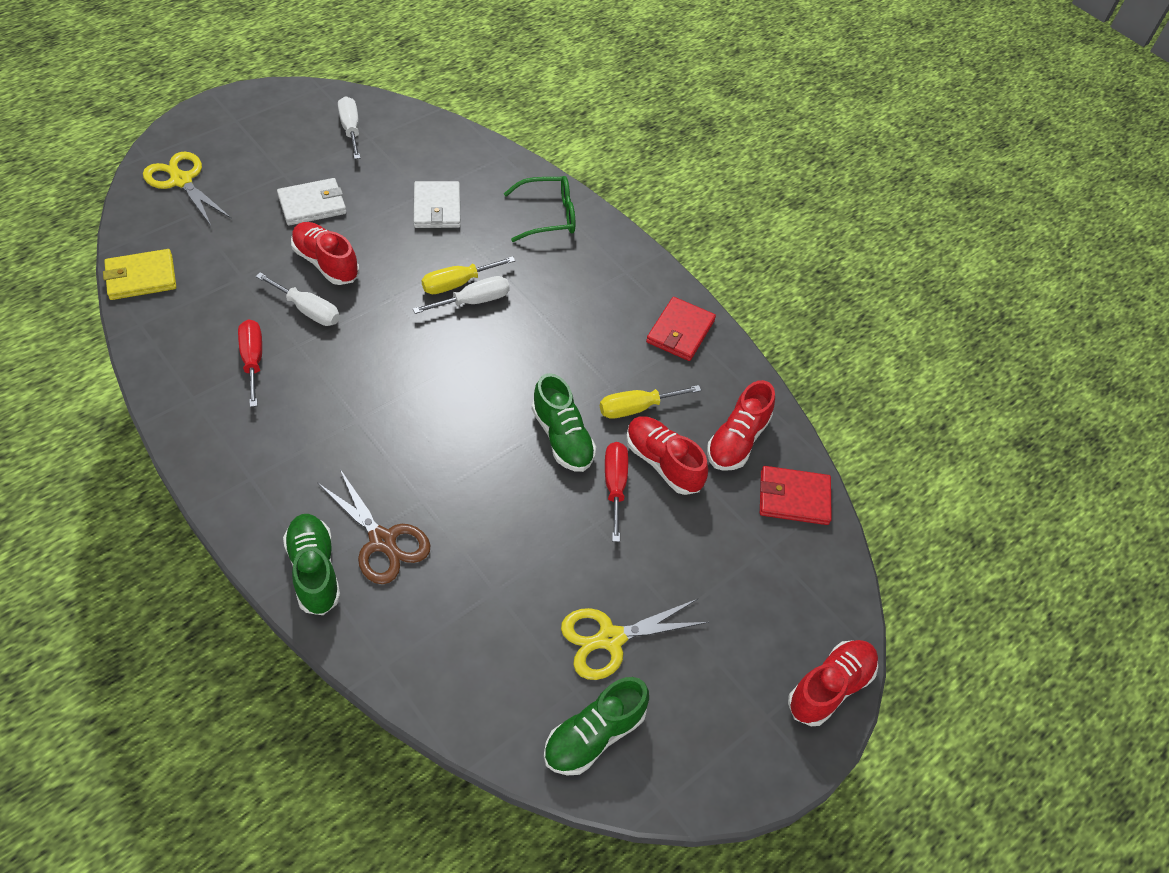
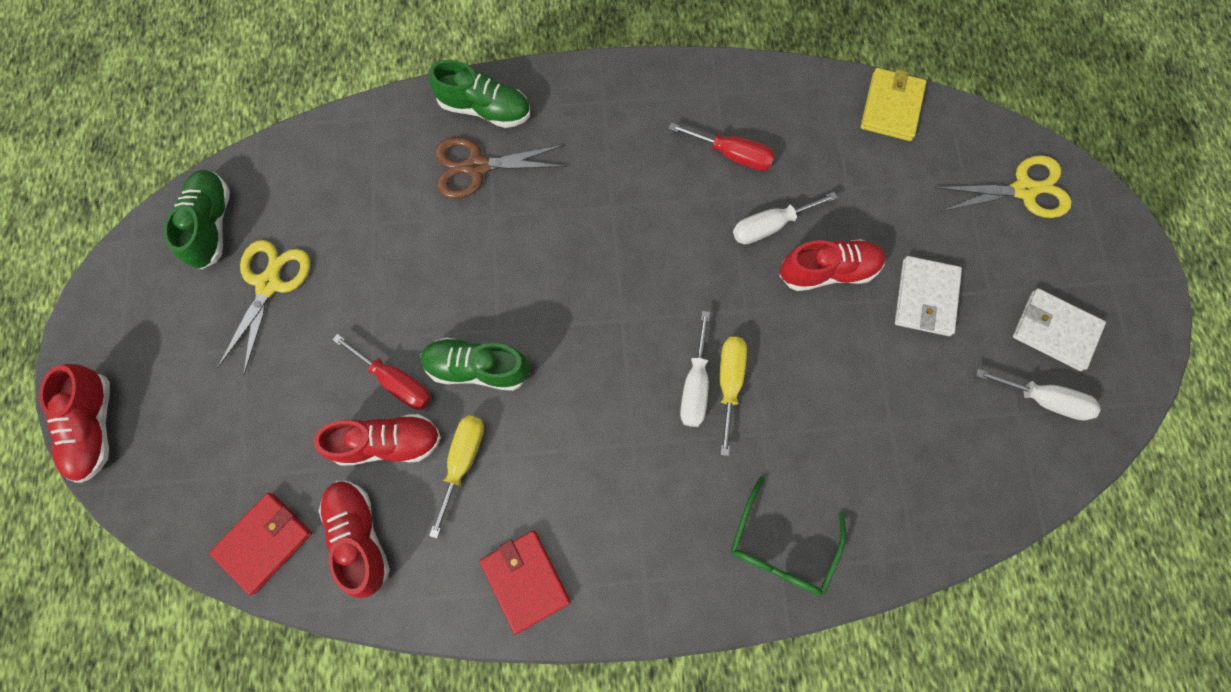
camera: 130 degrees right, 20 degrees up
white wallet [413,181,461,228] -> white wallet moved to [1013,288,1106,371]

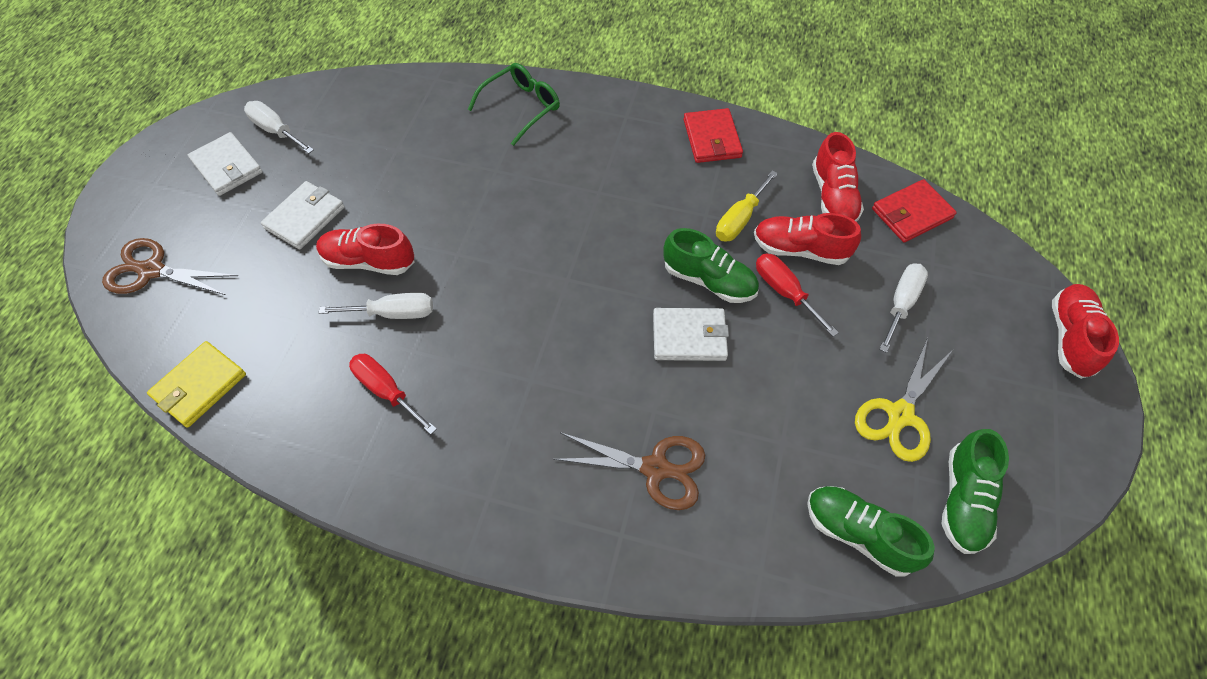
camera: 160 degrees left, 15 degrees down
green shoe [429,60,530,128] -> green shoe moved to [807,486,935,577]
white screwdriver [680,311,710,427] -> white screwdriver moved to [879,263,928,353]
yellow screwdriver [720,337,747,456] -> none
yellow scissors [935,155,1072,218] -> brown scissors [102,238,238,295]
none -> white wallet [653,308,729,361]

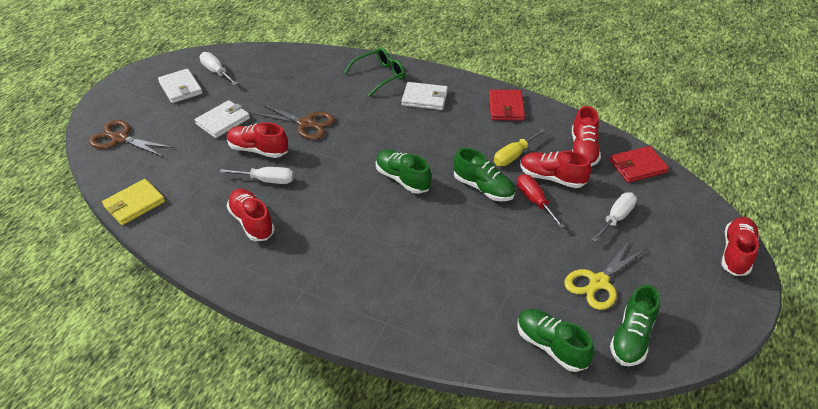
camera: 10 degrees right, 15 degrees down
red screwdriver [349,354,437,434] -> red shoe [227,189,275,241]
brown scissors [553,432,705,510] -> brown scissors moved to [253,104,335,140]
white wallet [653,308,729,361] -> white wallet moved to [401,82,448,110]
none -> green shoe [376,150,431,194]

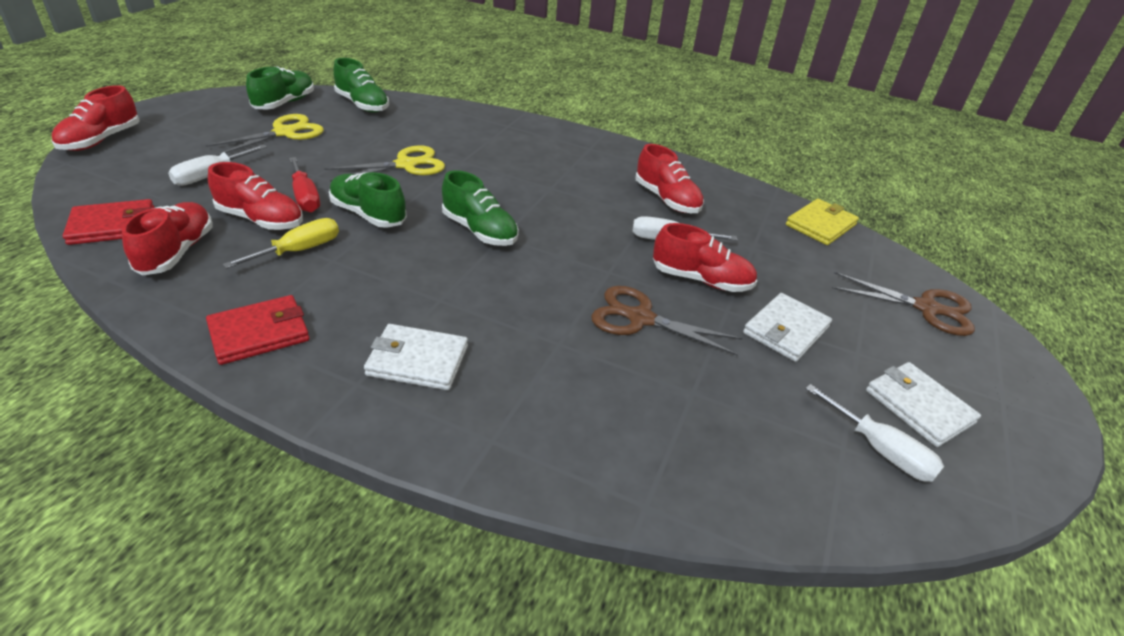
camera: 175 degrees right, 5 degrees down
green glasses [344,47,405,97] -> none
red wallet [489,89,525,121] -> red wallet turned 60 degrees clockwise [206,295,309,365]
none -> yellow scissors [325,145,445,182]

